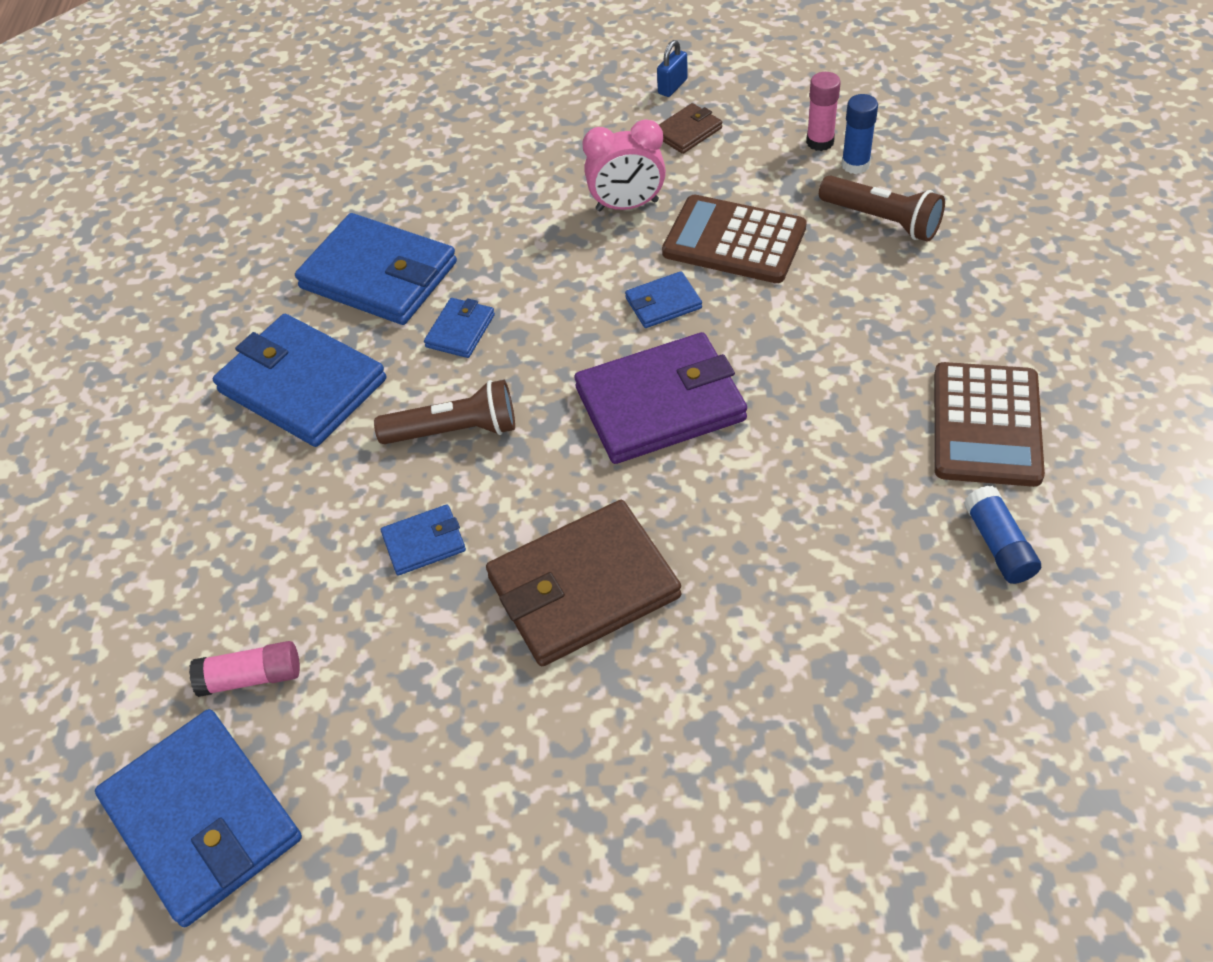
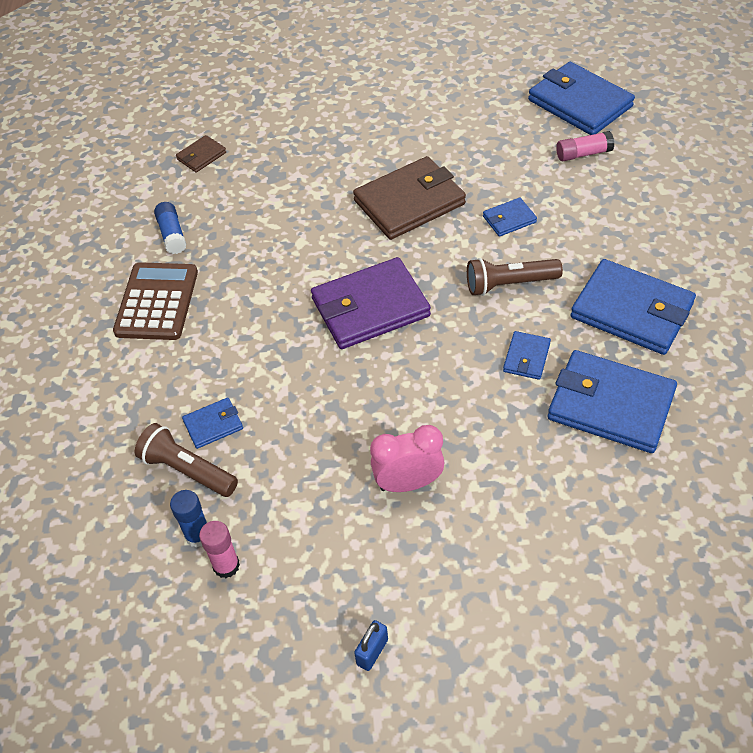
camera: 175 degrees right, 0 degrees up
blue wallet [625,271,702,328] -> blue wallet moved to [182,397,243,449]
brown wallet [659,103,722,154] -> brown wallet moved to [176,135,226,173]
brown calculator [662,195,807,283] -> none

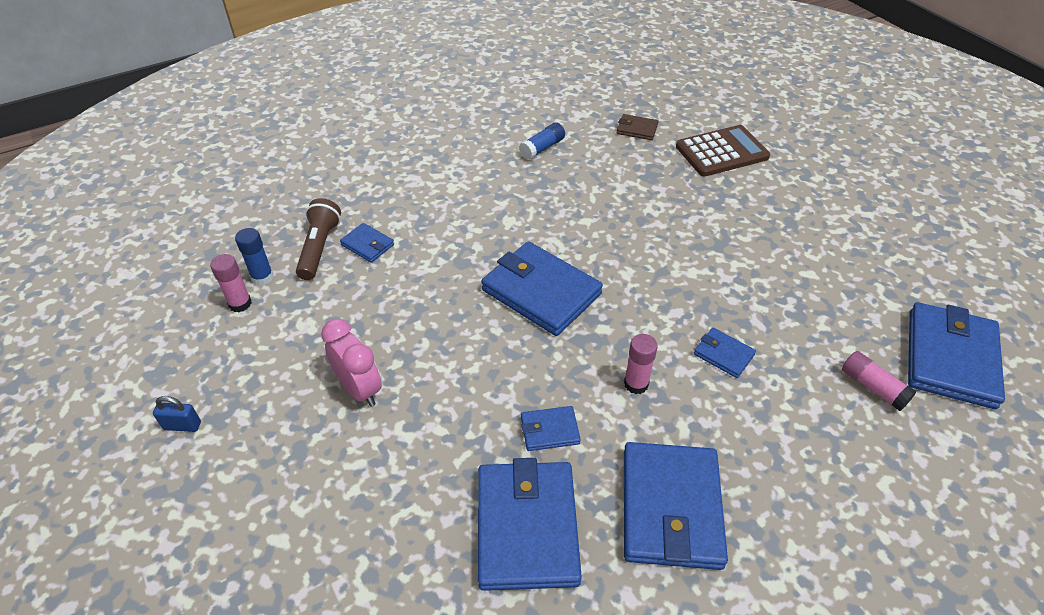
camera: 60 degrees right, 5 degrees down
brown calculator [113,262,198,340] -> brown calculator moved to [676,125,770,177]
purple wallet [311,257,431,349] -> blue wallet [481,241,603,336]
brown wallet [353,156,466,240] -> none
brown flashlight [467,258,563,296] -> pink glue stick [624,334,658,394]

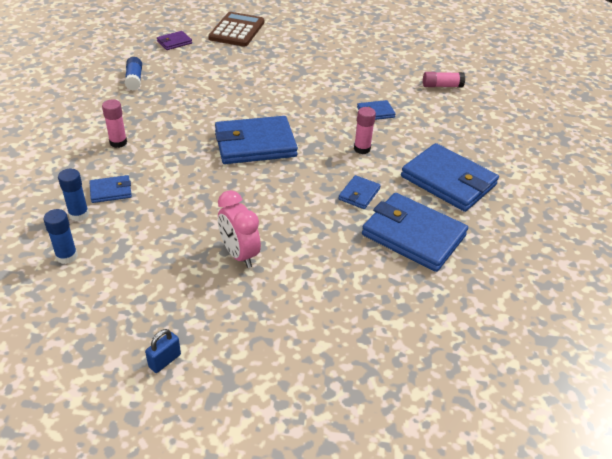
camera: 55 degrees left, 5 degrees down
pink glue stick [210,254,252,312] -> pink glue stick moved to [102,100,127,148]
brown flashlight [296,198,341,280] -> blue glue stick [58,169,89,221]
pink clock [321,319,382,407] -> pink clock turned 120 degrees counterclockwise [218,190,261,268]
brown wallet [617,114,659,140] -> purple wallet [157,31,192,50]
blue wallet [908,302,1005,409] -> none

